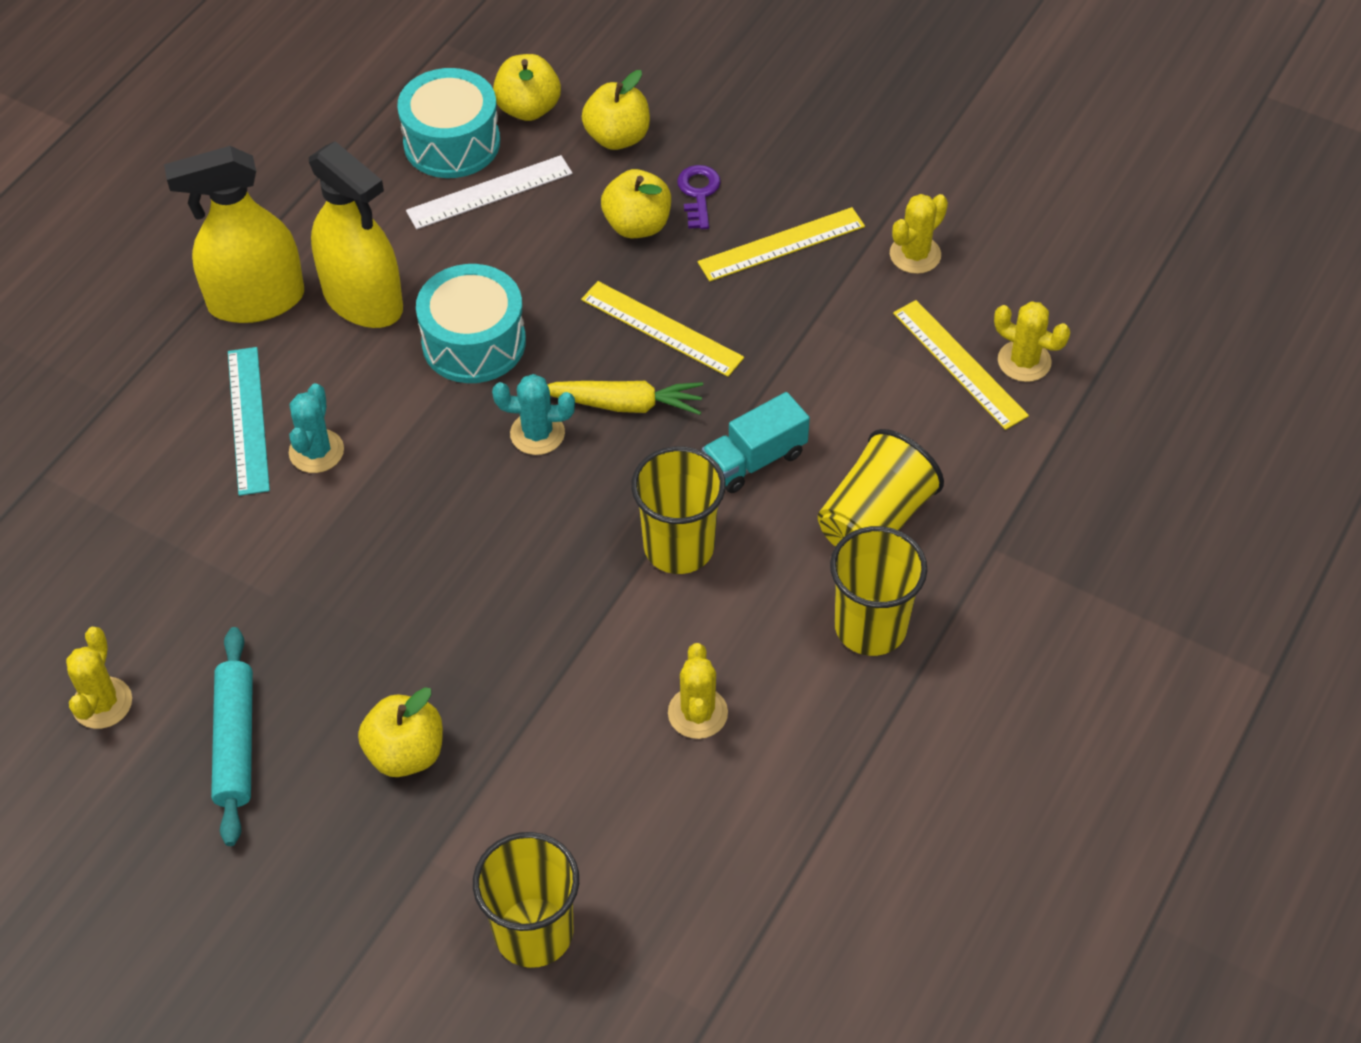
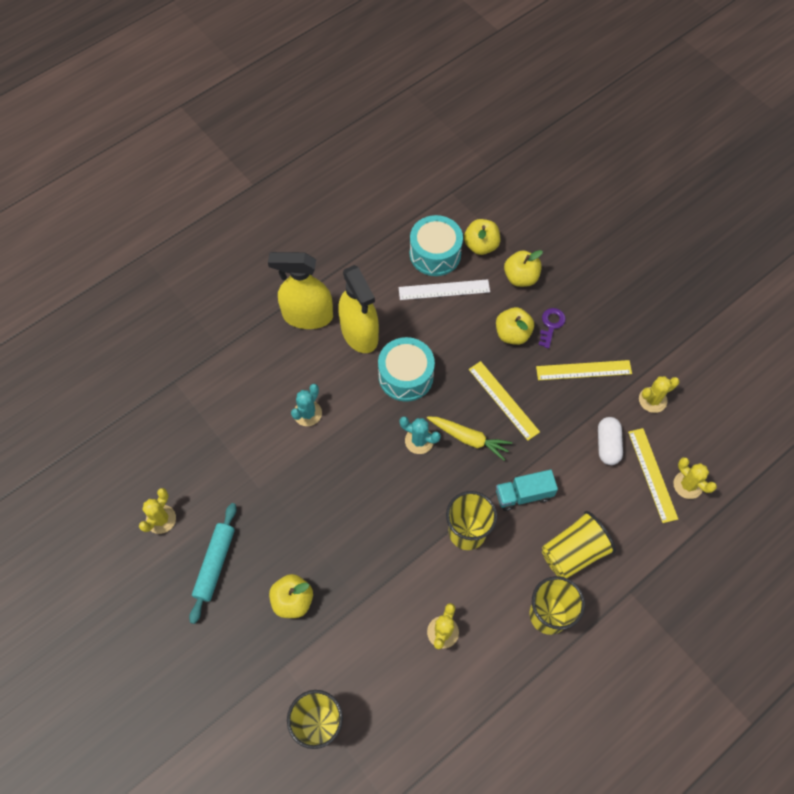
camera: 20 degrees right, 10 degrees up
turquoise ruler [228,347,270,496] -> none
none -> white capsule [598,417,623,465]

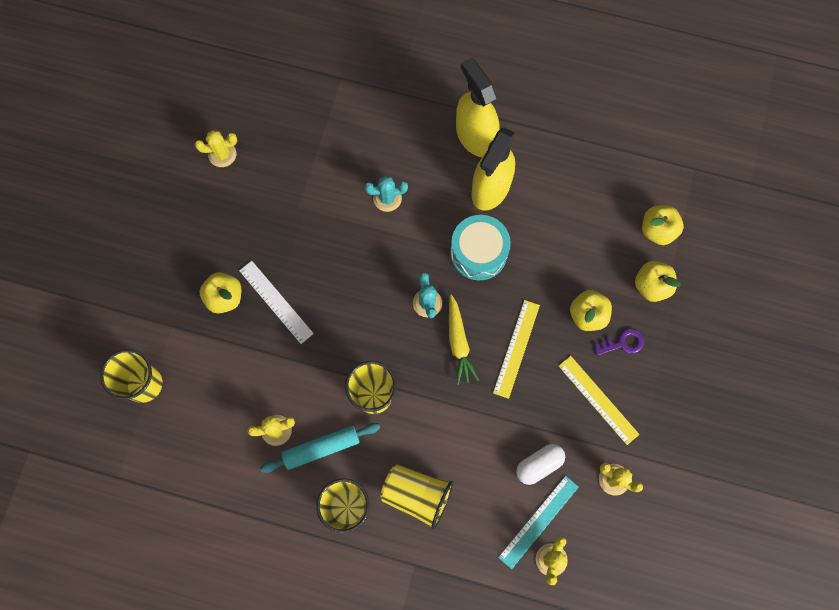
camera: 55 degrees right, 10 degrees up
turquoise rolling pin [189,503,237,624] -> turquoise rolling pin moved to [260,423,380,473]
white ruler [398,279,490,300] -> white ruler moved to [239,261,314,344]
turquoise drum [410,215,463,276] -> none
turquoise truck [496,470,558,511] -> none
yellow ruler [628,428,678,523] -> turquoise ruler [498,476,579,569]

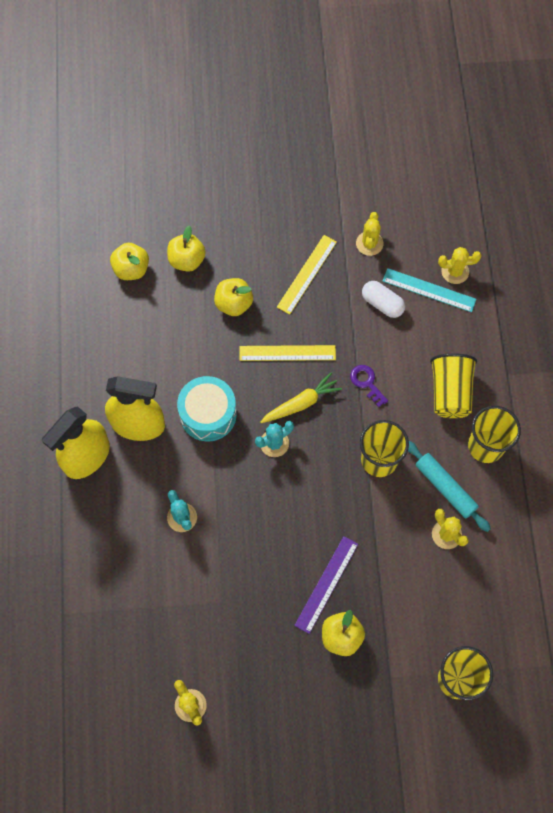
camera: 110 degrees left, 5 degrees down
white ruler [239,261,314,344] -> purple ruler [294,536,358,634]
purple key [594,328,644,356] -> purple key moved to [350,365,388,407]

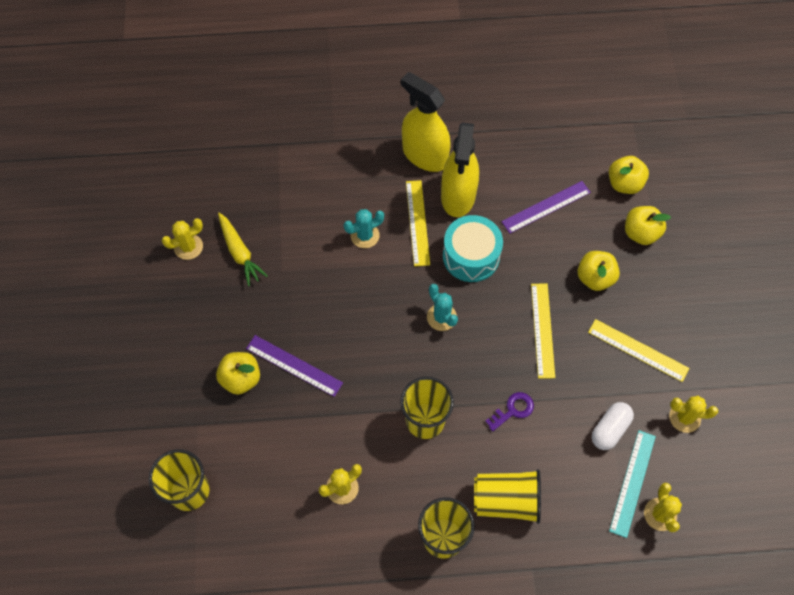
camera: 90 degrees right, 5 degrees down
yellow carrot [260,372,342,423] -> yellow carrot moved to [218,213,268,286]
turquoise rolling pin [408,441,491,532] -> none
none -> yellow ruler [406,180,430,266]
none -> purple ruler [501,181,591,233]

